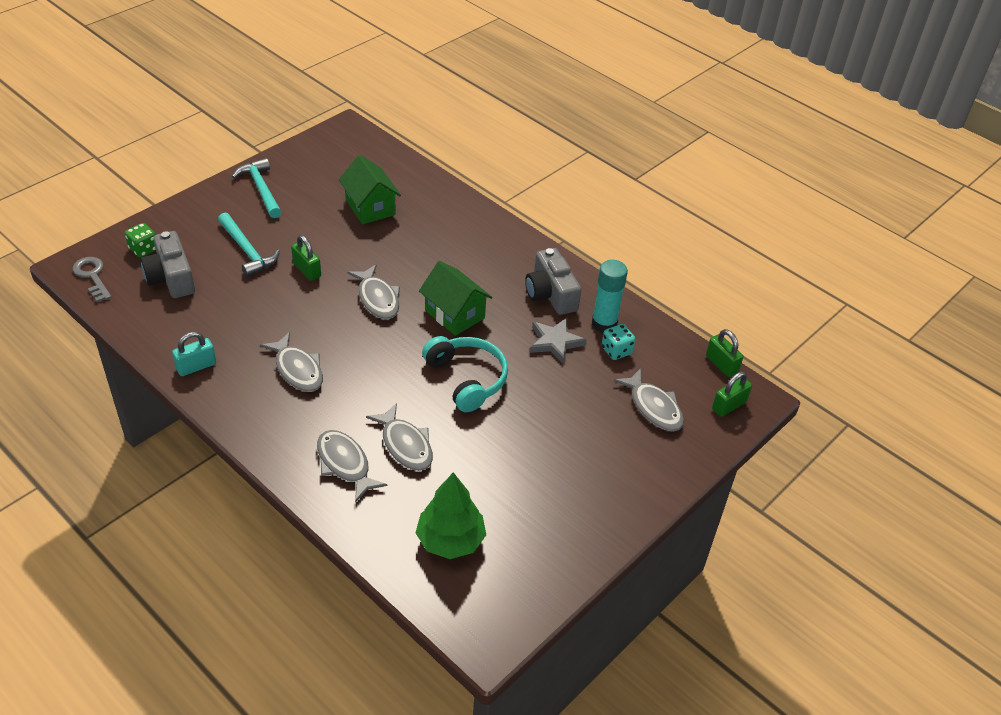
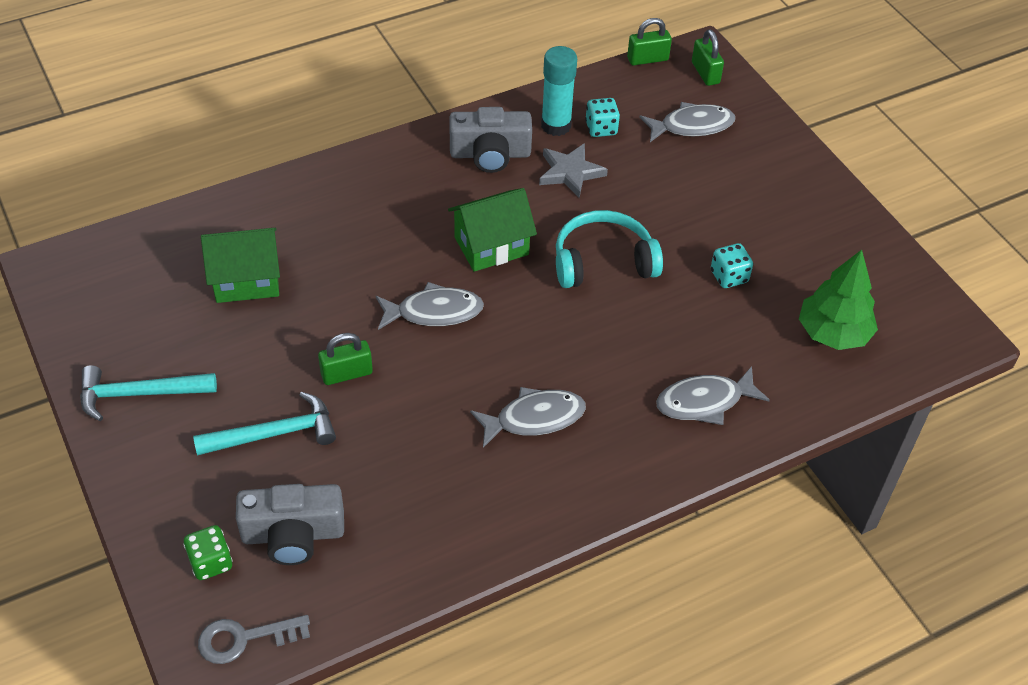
camera: 70 degrees left, 5 degrees up
turquoise padlock [172,332,216,376] -> none
grey fish [366,403,433,471] -> none
none -> turquoise dice [711,243,753,288]

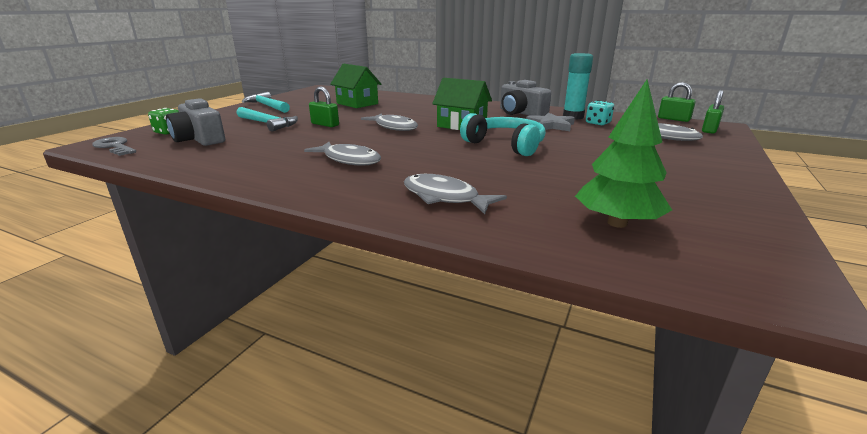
camera: 55 degrees right, 25 degrees down
turquoise dice [711,243,753,288] -> none

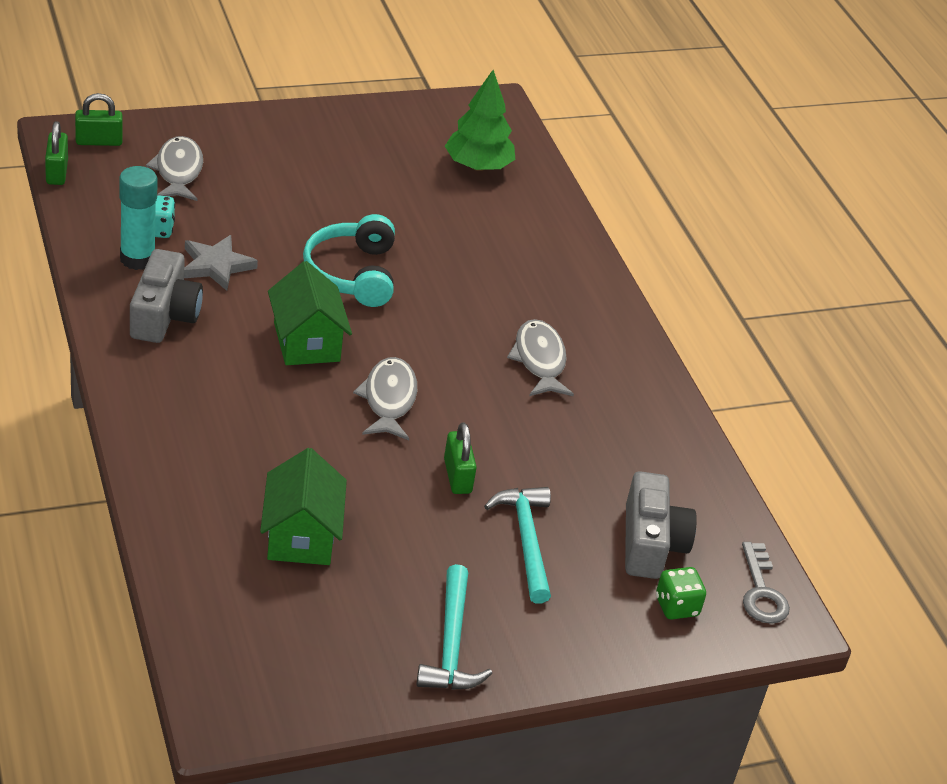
camera: 140 degrees left, 15 degrees up
grey fish [404,174,507,214] -> none

